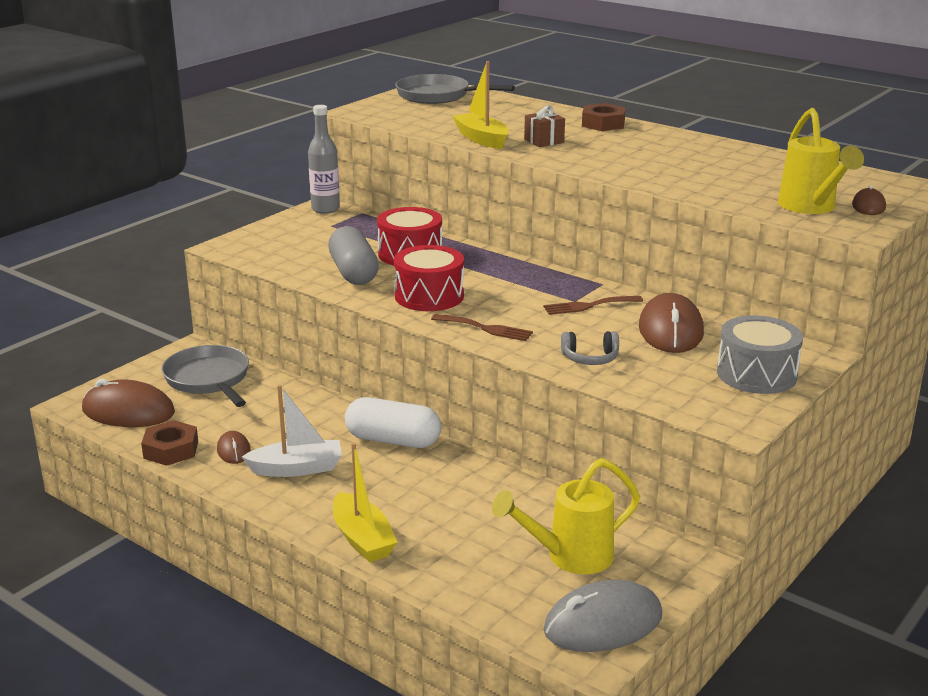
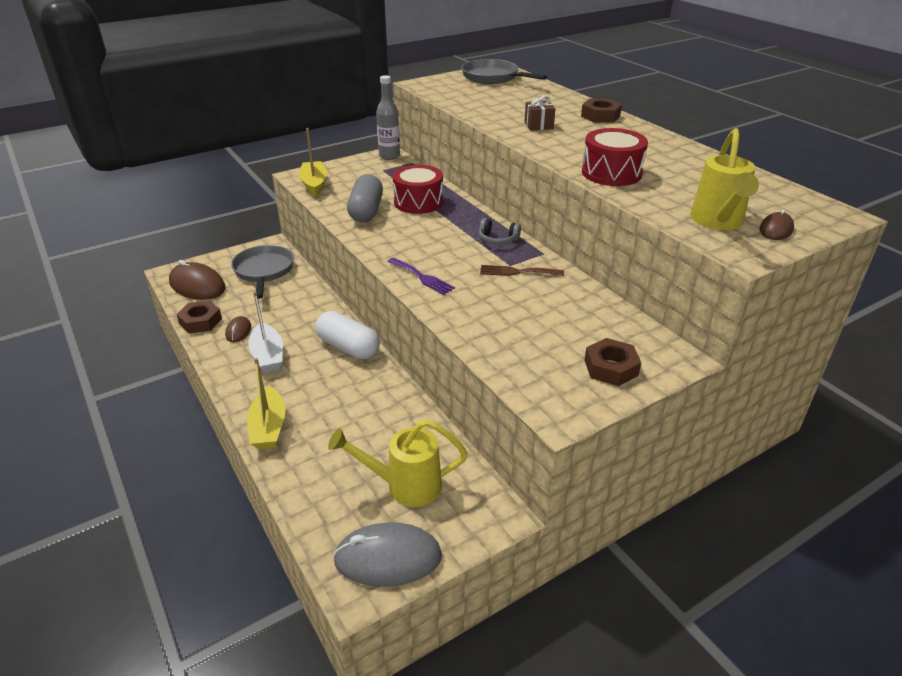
camera: 20 degrees right, 10 degrees up
white boat [242,385,342,477] -> white boat turned 60 degrees clockwise [248,291,283,373]
red drum [394,245,464,311] -> red drum moved to [582,128,648,186]
brown fork [431,314,533,341] -> purple fork [387,258,455,295]
yellow boat [452,61,509,149] -> yellow boat moved to [299,128,327,196]
grey headphones [561,331,619,365] -> grey headphones moved to [479,218,521,245]
brown mouse [639,293,704,353] -> none
grey drum [717,315,803,394] -> brown nut [584,338,641,386]

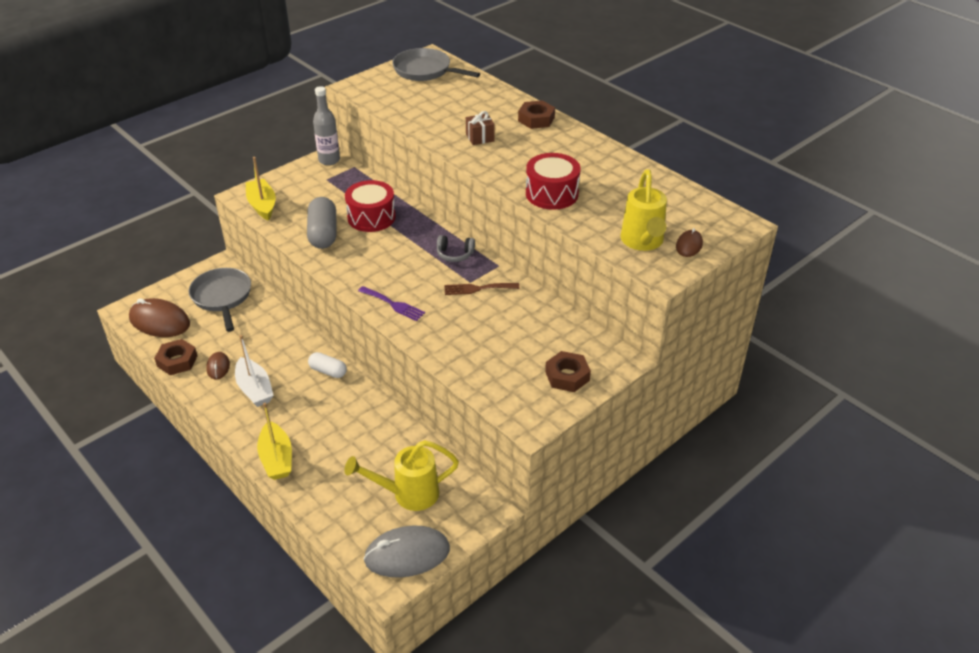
camera: 10 degrees left, 5 degrees up
white capsule [315,311,380,359] -> white capsule [308,352,347,378], size x0.60

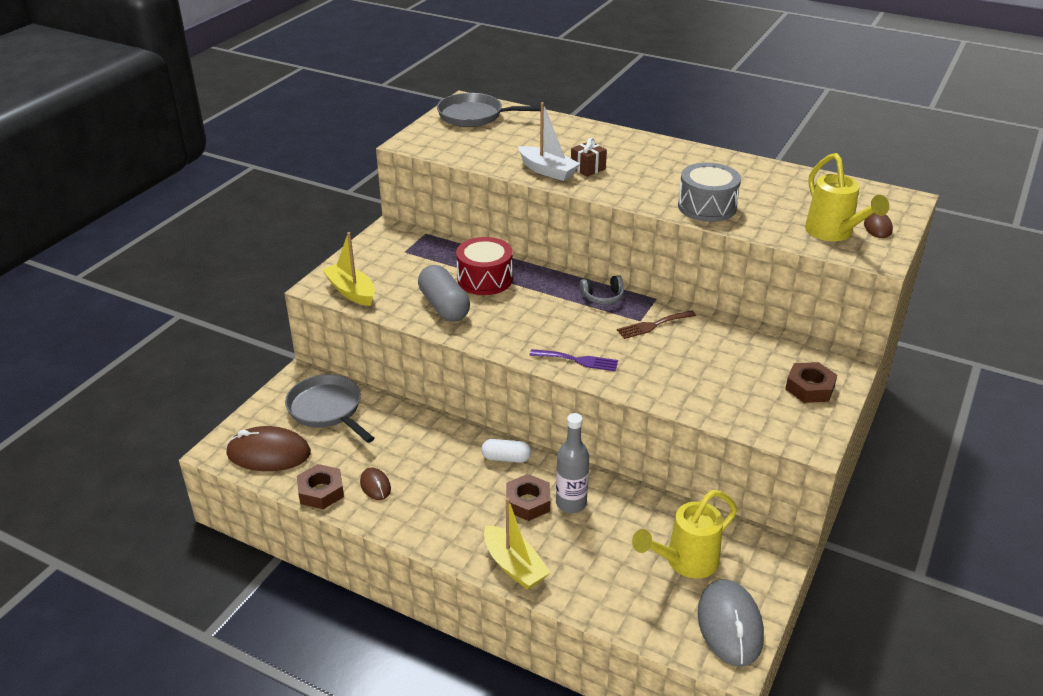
camera: 20 degrees left, 5 degrees down
white boat [235,335,274,407] -> white boat moved to [518,102,580,181]
grey bottle [313,86,340,165] -> grey bottle moved to [556,413,589,513]
grey mouse [363,526,450,578] -> grey mouse turned 60 degrees counterclockwise [698,579,764,667]
brown nut [518,100,555,129] -> brown nut moved to [506,474,550,521]
red drum [526,153,580,210] -> grey drum [678,162,741,222]

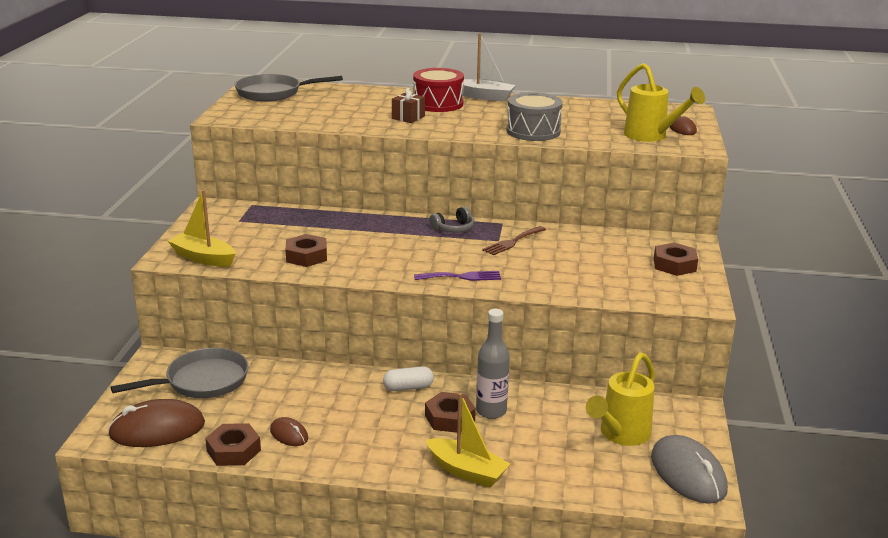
camera: 20 degrees left, 10 degrees down
grey pan [285,374,374,443] -> grey pan turned 120 degrees clockwise [111,348,249,398]
grey capsule [418,265,470,322] -> brown nut [285,234,327,267]
red drum [456,237,513,295] -> red drum moved to [413,68,464,112]
white boat [518,102,580,181] -> white boat moved to [463,33,516,102]

